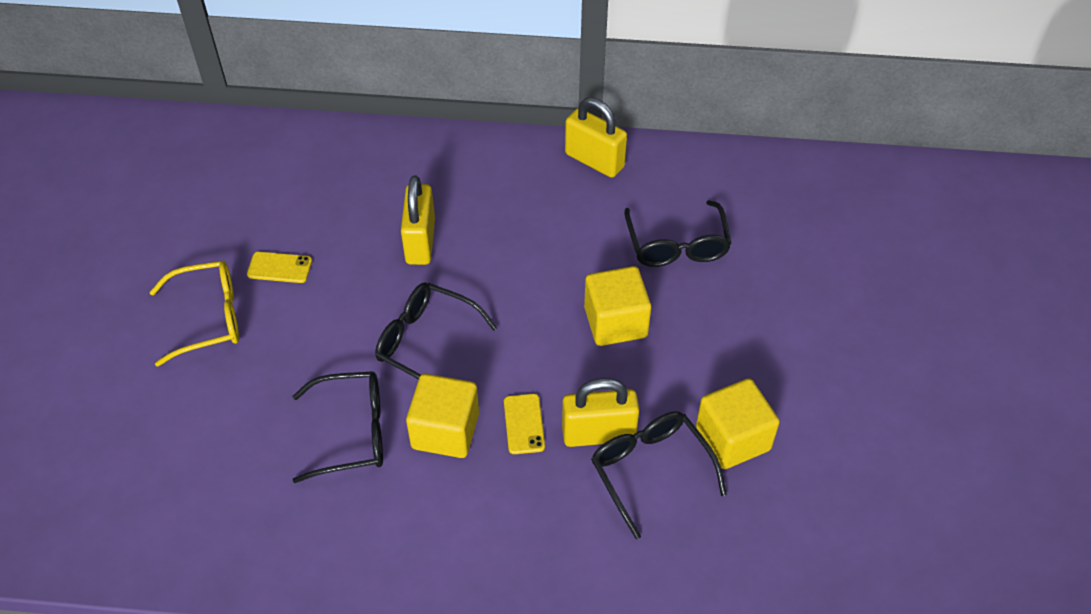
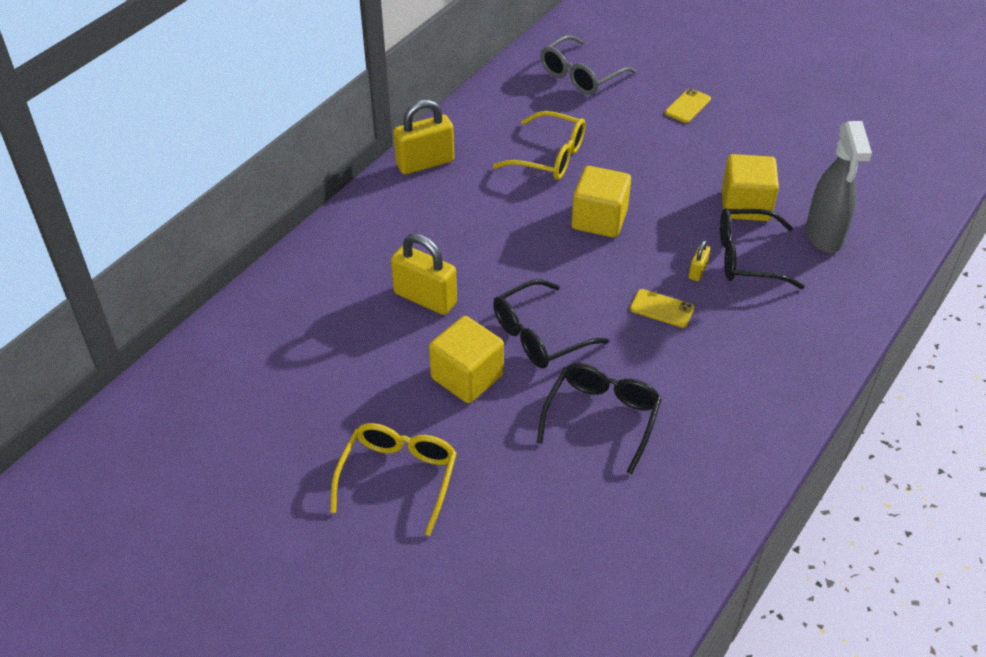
camera: 60 degrees left, 5 degrees down
yellow phone [247,252,312,283] -> yellow phone moved to [665,88,711,123]
yellow cube [406,374,479,458] -> yellow cube moved to [429,316,504,403]
yellow padlock [562,378,639,447] -> yellow padlock [689,240,710,281], size x0.47
black glasses [624,200,732,267] -> yellow glasses [493,111,586,180]
none -> grey glasses [540,35,636,95]
none -> grey spray bottle [806,121,872,253]

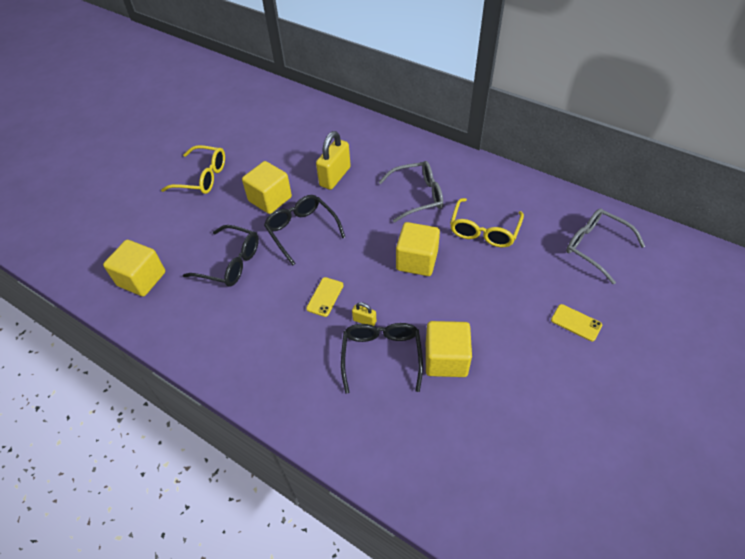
camera: 90 degrees right, 5 degrees up
yellow padlock [393,99,454,174] -> none
grey spray bottle [806,121,872,253] -> none
none -> yellow cube [103,240,165,297]
none -> grey glasses [378,161,443,223]

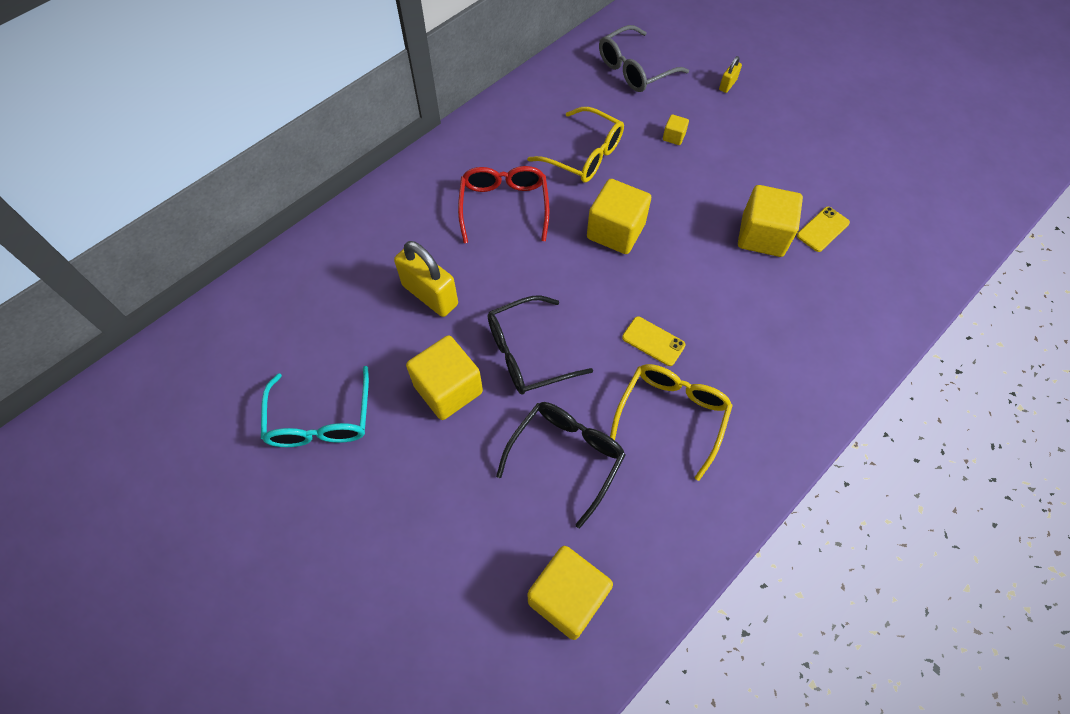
camera: 80 degrees left, 10 degrees up
yellow glasses [161,145,225,194] -> yellow glasses moved to [610,364,733,481]
black glasses [341,323,423,394] -> none
yellow padlock [352,302,376,326] -> yellow padlock moved to [719,56,742,93]
grey glasses [378,161,443,223] -> red glasses [458,166,550,243]
yellow phone [551,304,602,341] -> yellow phone moved to [797,207,850,252]
none -> turquoise glasses [261,366,369,447]
none -> yellow cube [663,114,689,145]

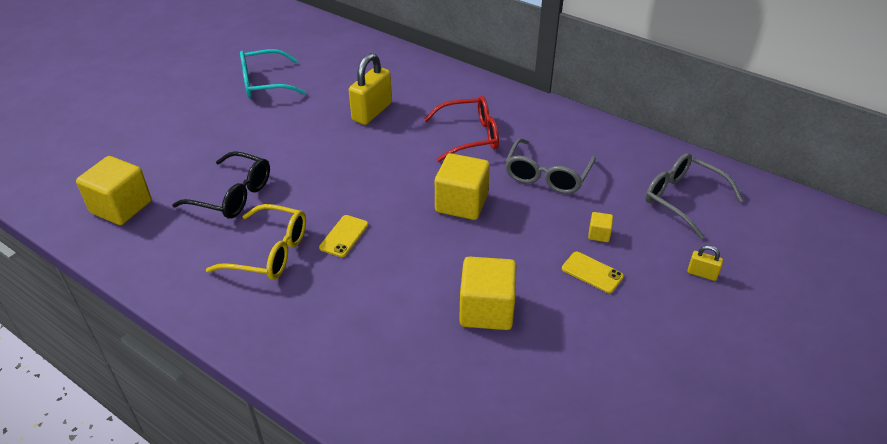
camera: 80 degrees right, 20 degrees down
yellow cube [406,335,483,420] -> none
black glasses [488,295,593,394] -> none
yellow glasses [527,107,624,183] -> grey glasses [505,138,596,194]
yellow phone [797,207,850,252] -> yellow phone moved to [562,252,624,293]

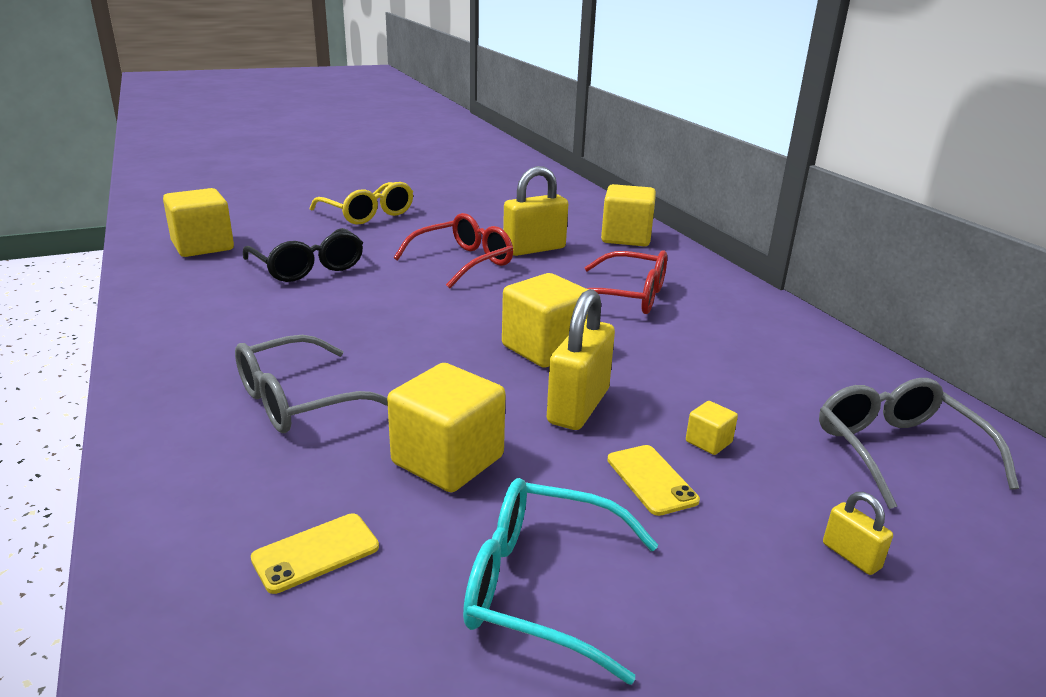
camera: 30 degrees right, 15 degrees down
yellow glasses [206,204,306,280] -> yellow glasses moved to [310,182,413,224]
turquoise glasses [240,49,306,98] -> turquoise glasses moved to [463,478,658,685]
yellow phone [319,215,368,257] -> yellow phone moved to [251,513,379,594]
grey glasses [505,138,596,194] -> grey glasses moved to [235,335,388,433]
none -> red glasses [394,213,513,288]
none -> yellow padlock [547,289,615,430]
none -> yellow cube [601,184,656,246]

